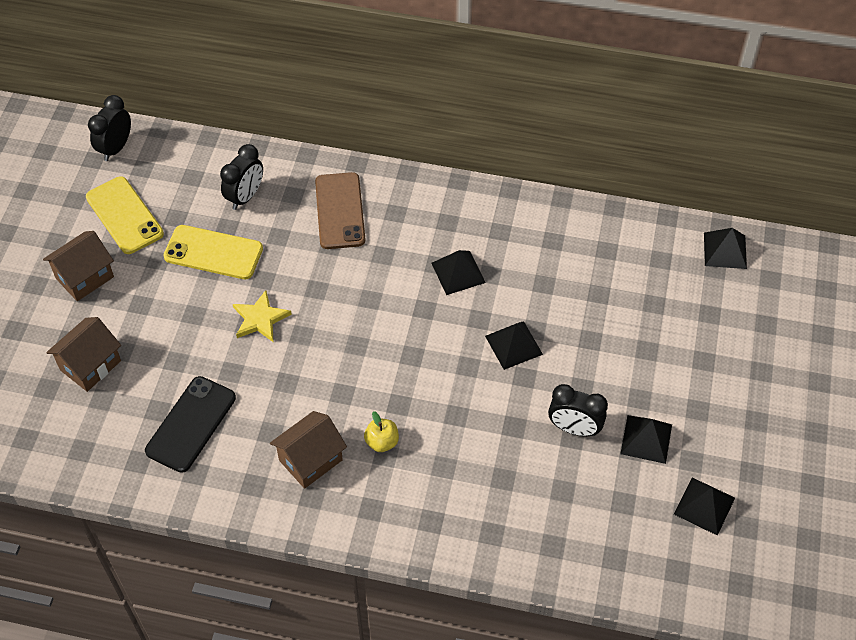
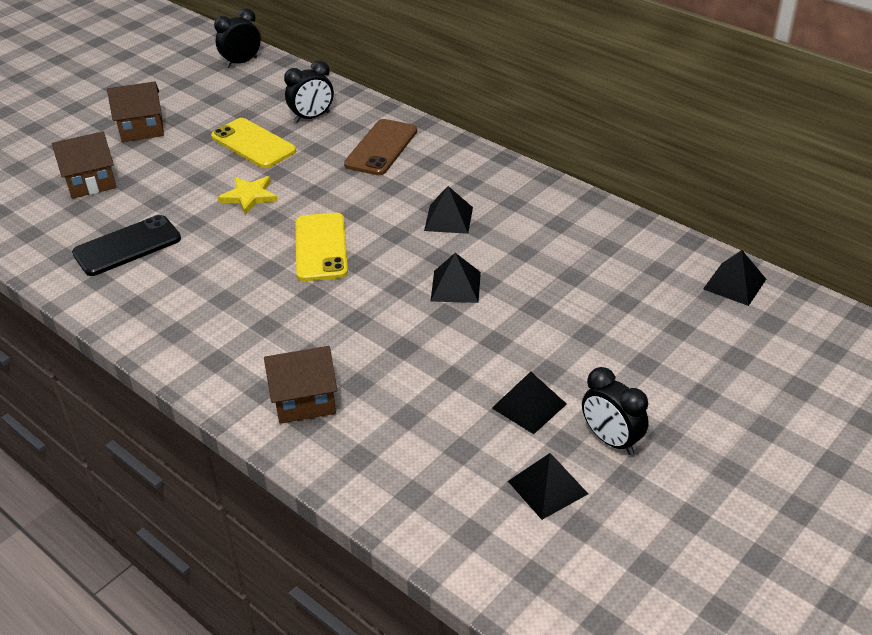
camera: 30 degrees right, 15 degrees down
yellow phone [86,177,164,254] -> yellow phone moved to [295,213,348,281]
brown house [270,411,347,489] -> brown house moved to [264,346,337,424]
yellow apple [364,411,399,452] -> none
black clock [548,384,608,436] -> black clock moved to [582,367,649,455]

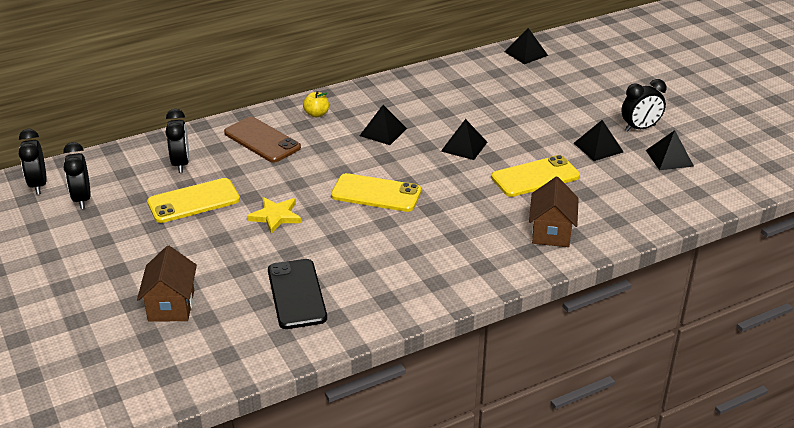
camera: 70 degrees left, 5 degrees down
brown house [107,81,164,142] -> none
none -> black clock [63,142,91,209]
none -> yellow apple [303,91,329,117]
none -> yellow phone [491,155,580,197]

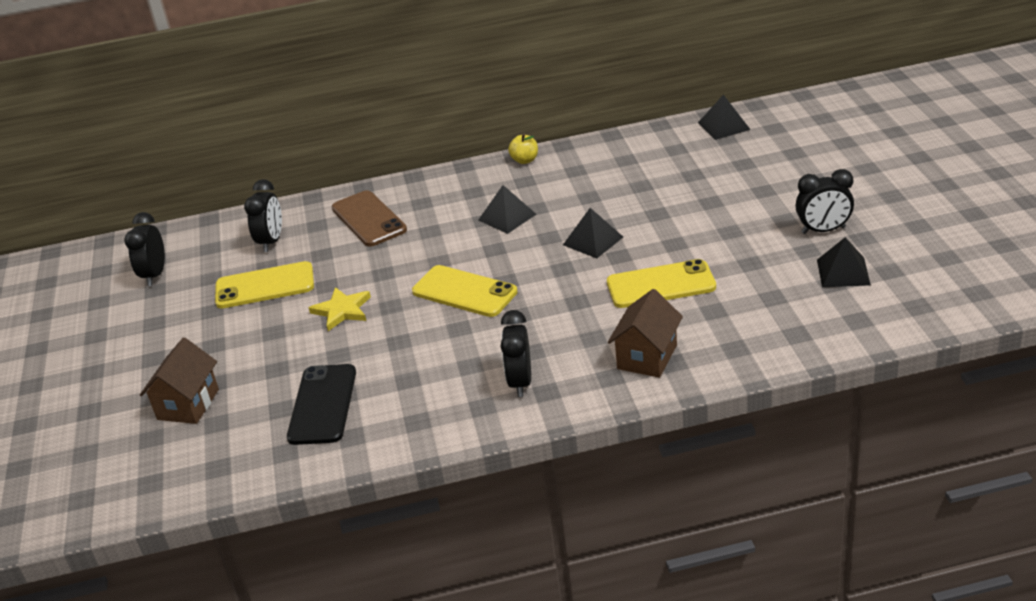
camera: 20 degrees right, 0 degrees up
black clock [19,129,47,194] -> black clock moved to [501,310,531,397]
yellow apple [303,91,329,117] -> yellow apple moved to [508,134,538,164]
black pyramid [574,120,623,161] -> none

